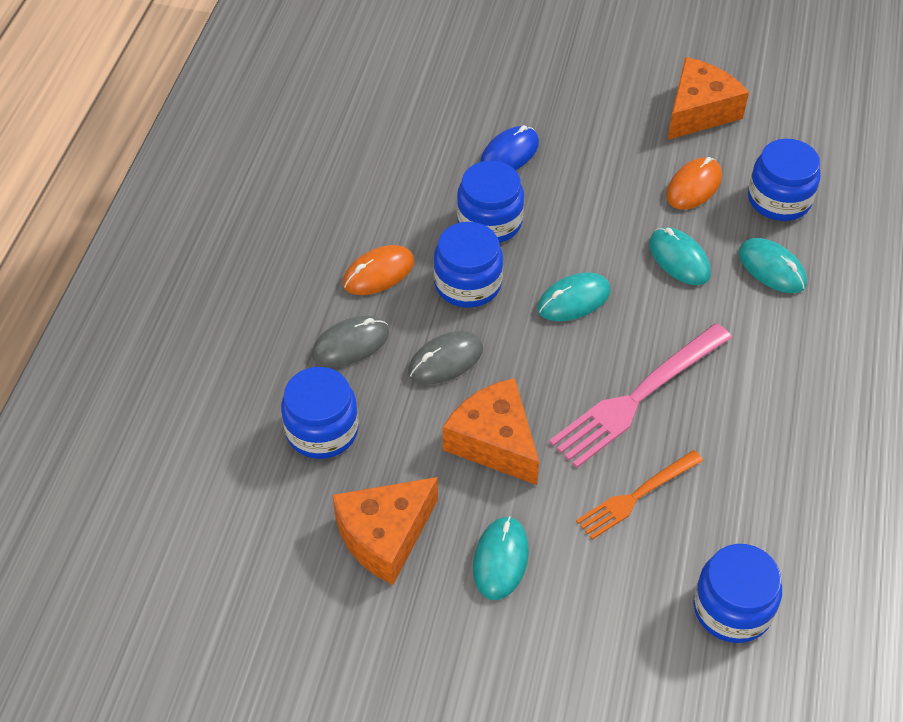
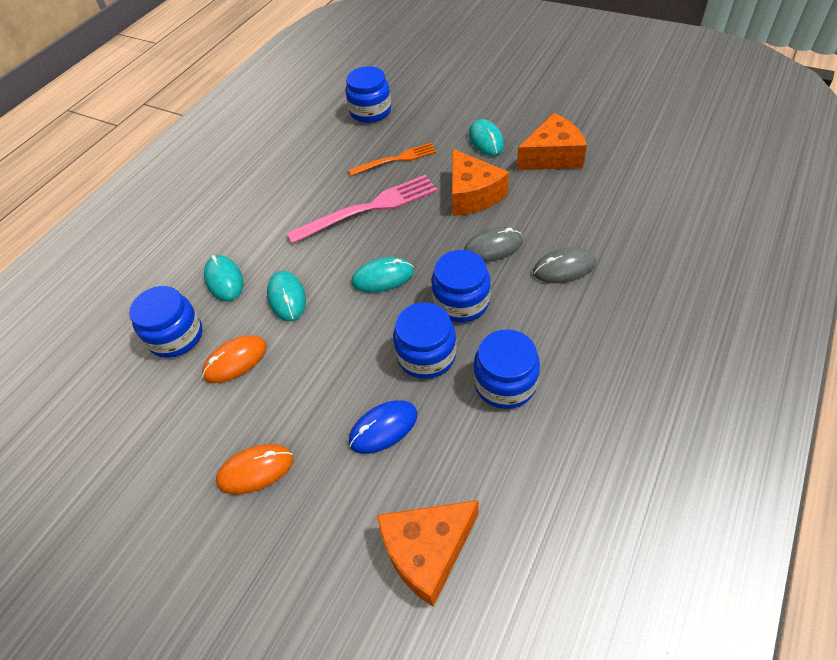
camera: 160 degrees left, 0 degrees up
blue jar [281,367,359,459] -> blue jar moved to [473,329,540,409]
orange mouse [343,245,414,295] -> orange mouse moved to [216,444,293,494]
turquoise mouse [473,516,529,600] -> turquoise mouse turned 45 degrees counterclockwise [469,119,504,156]
orange cheese [667,57,749,140] -> orange cheese moved to [377,500,479,607]

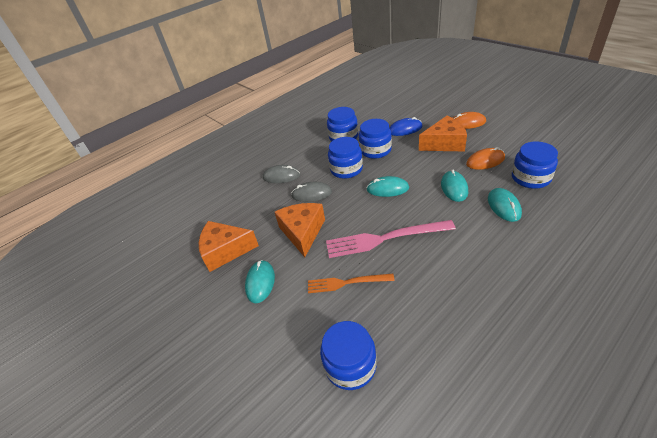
camera: 160 degrees left, 10 degrees down
orange cheese [377,500,479,607] -> orange cheese moved to [419,116,467,151]

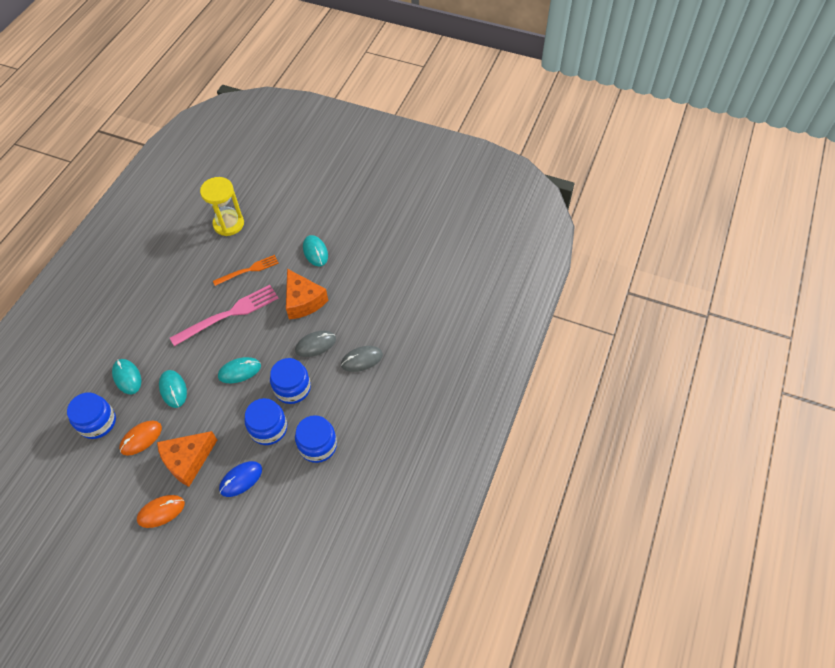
camera: 150 degrees right, 15 degrees up
orange cheese [199,221,259,272] -> none
blue jar [320,321,377,390] -> yellow hourglass [200,177,244,236]

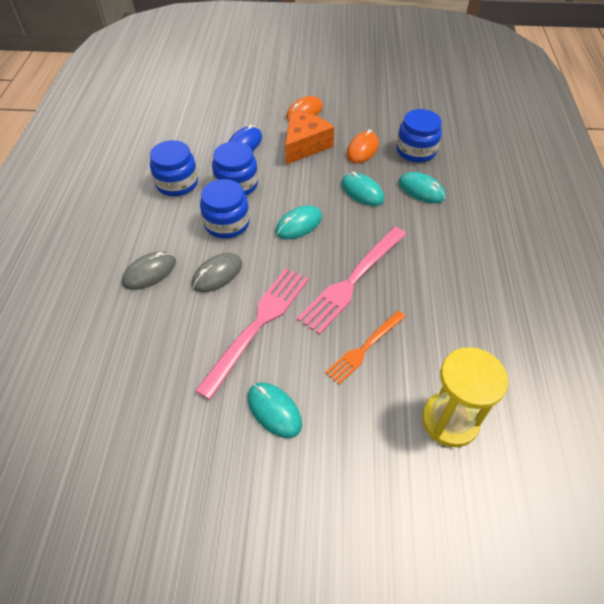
camera: 160 degrees right, 5 degrees down
orange cheese [286,269,328,319] -> pink fork [195,268,309,400]

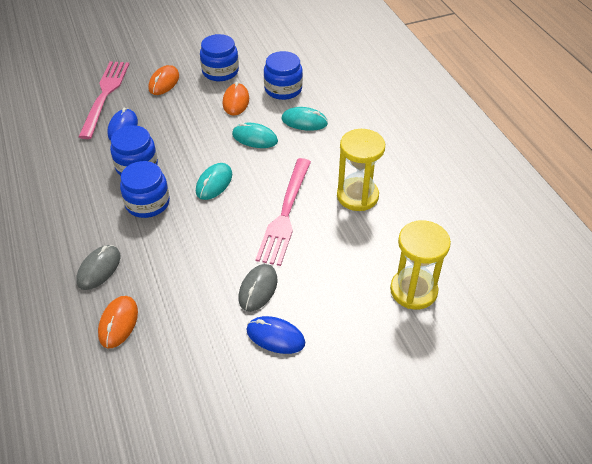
camera: 25 degrees left, 5 degrees down
blue jar [150,140,198,196] -> blue jar moved to [200,34,239,81]
grey mouse [192,253,242,292] -> grey mouse moved to [238,264,277,312]
pink fork [195,268,309,400] -> pink fork moved to [79,61,129,139]
turquoise mouse [247,382,302,438] -> blue mouse [246,316,305,354]
orange cheese [285,111,334,165] -> none
orange fork [325,311,406,385] -> none
none -> orange mouse [98,296,138,348]
none -> yellow hourglass [337,129,385,211]

